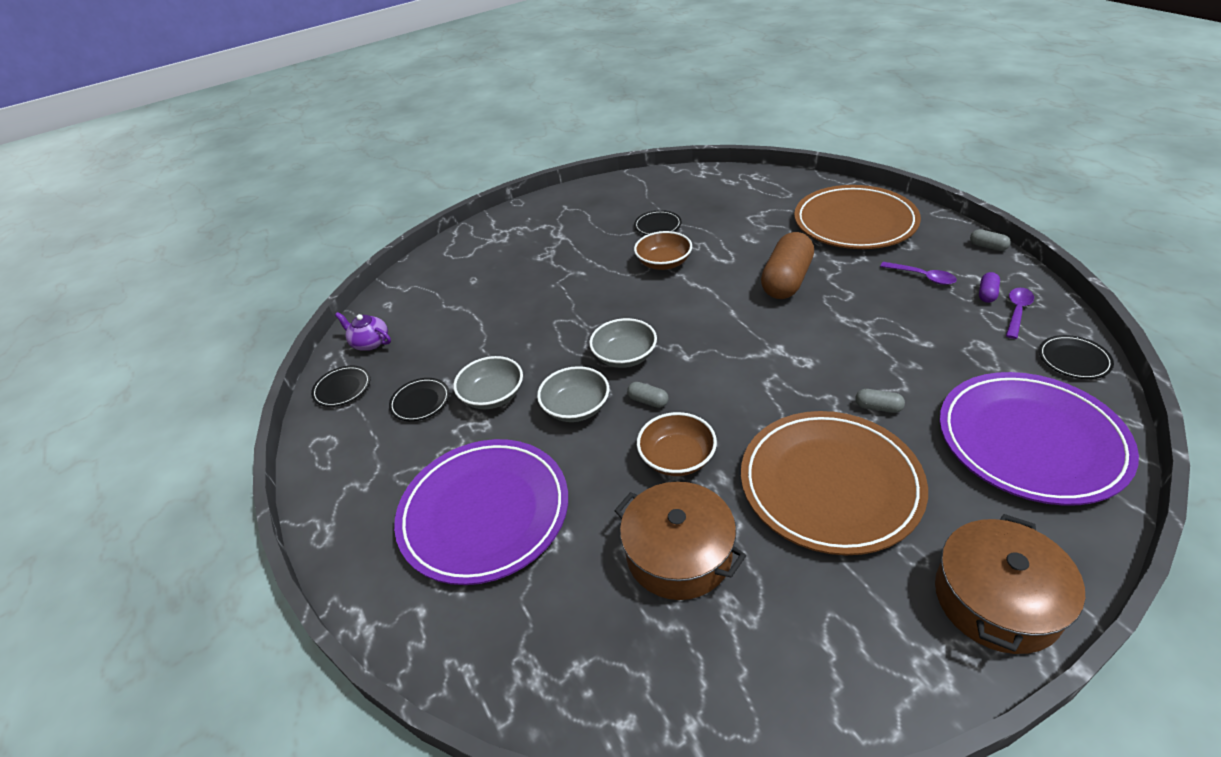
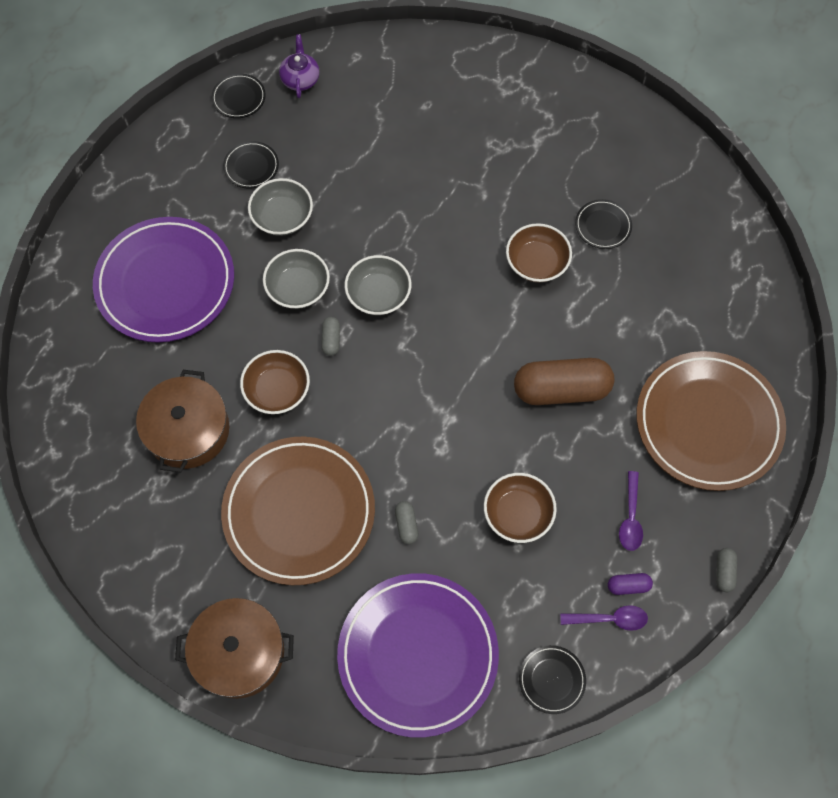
camera: 55 degrees right, 25 degrees up
none -> brown bowl [484,473,557,543]

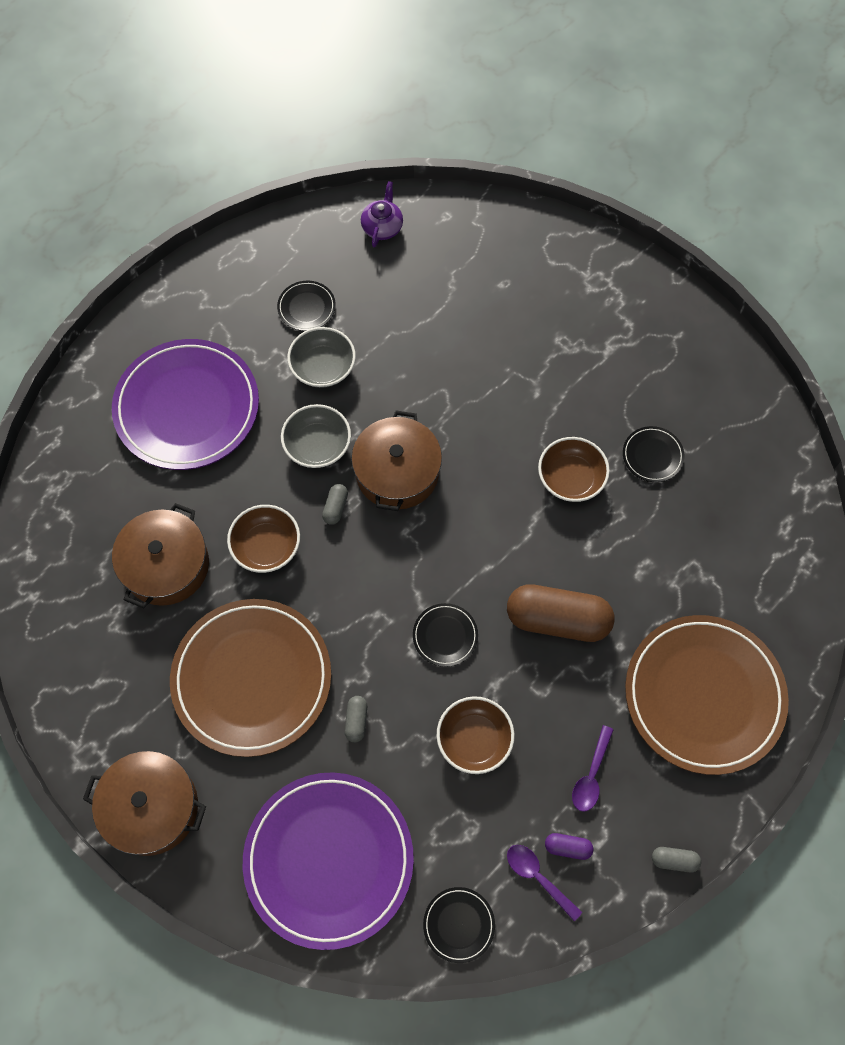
camera: 15 degrees right, 0 degrees up
black plate [211,74,266,118] -> black plate moved to [413,603,478,667]
grey bowl [344,255,411,315] -> brown pot [351,411,442,511]
purple spoon [560,605,648,631] -> purple spoon turned 150 degrees counterclockwise [507,845,582,921]
grey capsule [716,548,737,592] -> grey capsule turned 75 degrees clockwise [652,847,701,872]

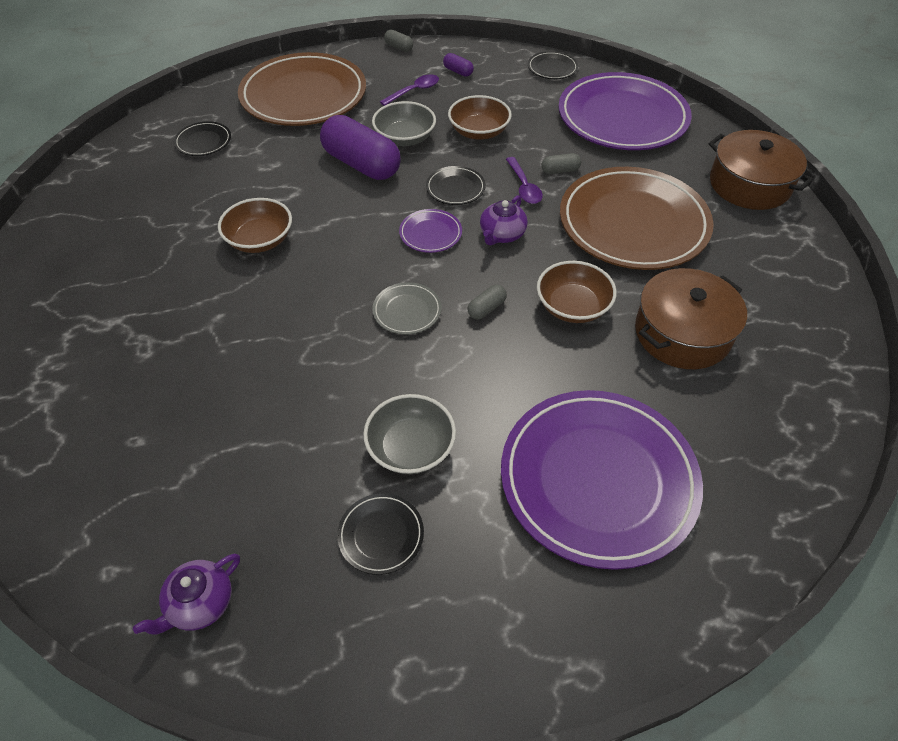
camera: 150 degrees left, 15 degrees down
grey bowl [281,404,351,468] -> grey bowl moved to [372,101,436,146]
grey capsule [345,696,367,742] -> grey capsule turned 45 degrees clockwise [541,153,581,174]
brown pot [351,411,442,511] -> grey plate [372,282,442,335]
brown capsule [507,584,615,642] -> purple capsule [320,115,401,180]
purple spoon [507,845,582,921] -> purple spoon moved to [506,157,543,204]
black plate [623,426,685,482] -> black plate moved to [174,121,231,156]
none -> purple plate [399,209,462,253]
none -> purple teapot [480,195,528,246]

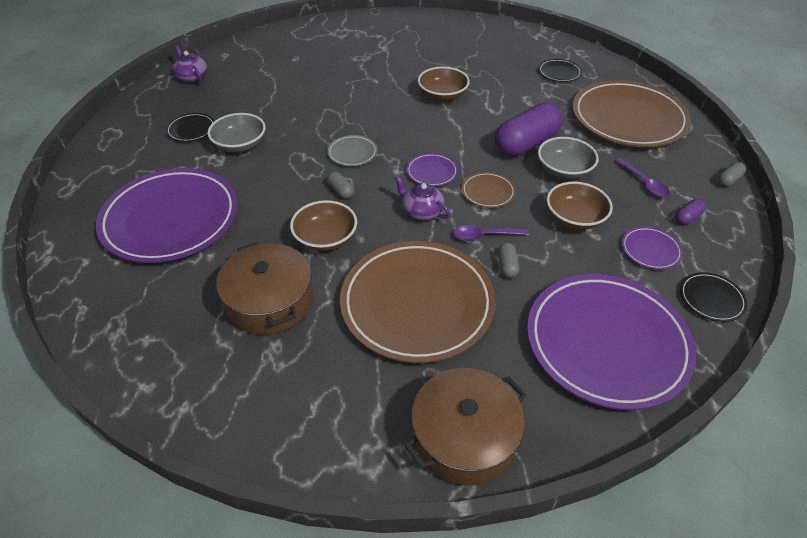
camera: 100 degrees right, 5 degrees down
black plate [426,166,486,205] -> brown plate [462,172,516,208]
none -> purple plate [622,227,683,270]

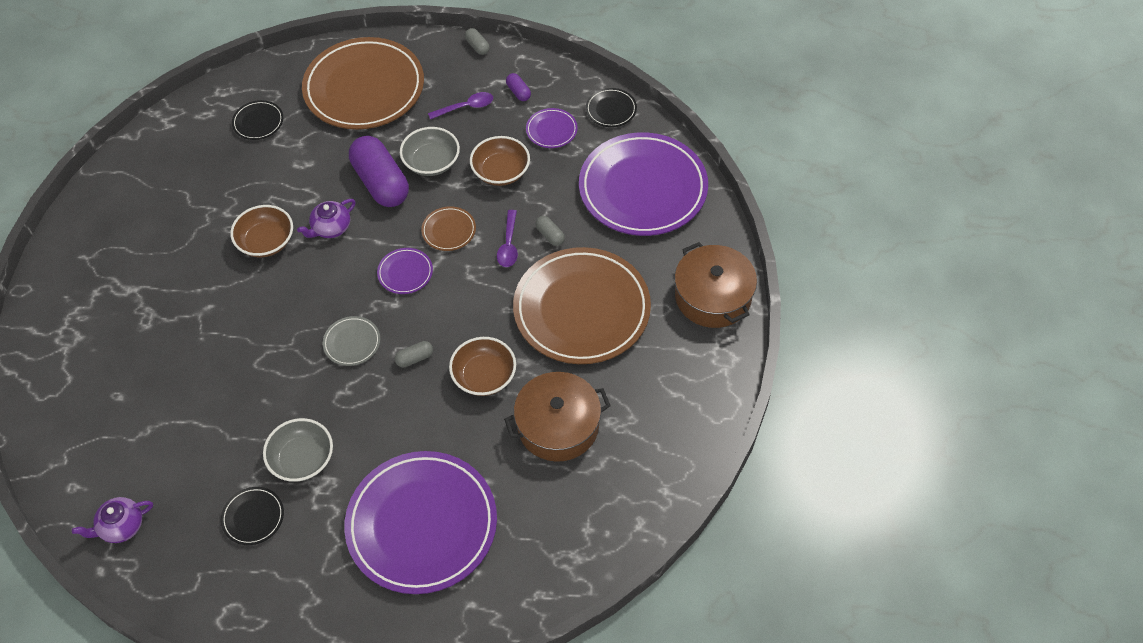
camera: 80 degrees left, 10 degrees up
purple teapot [394,175,450,220] -> purple teapot moved to [297,199,356,238]
grey capsule [498,243,519,278] -> grey capsule turned 45 degrees clockwise [536,216,565,246]

